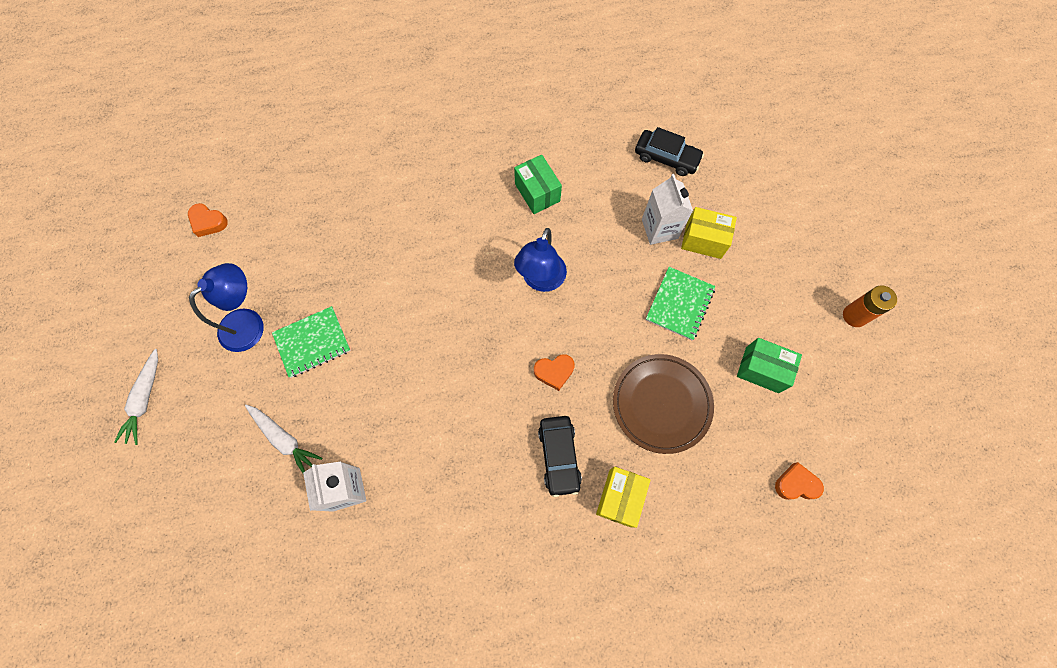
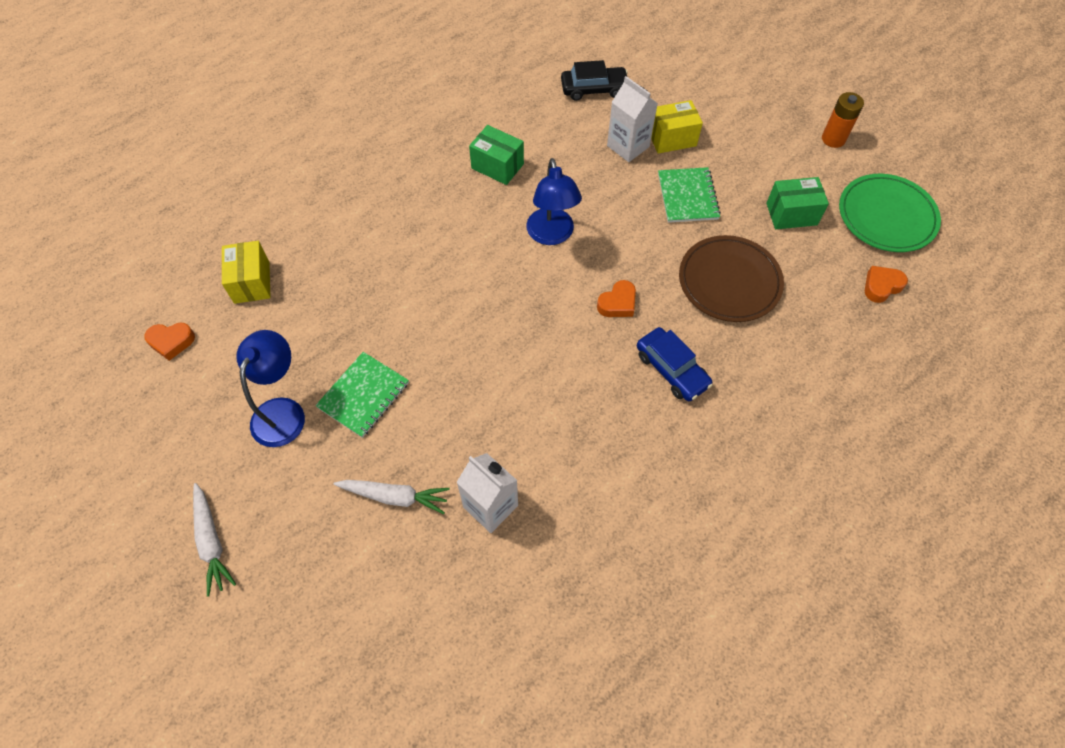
camera: 30 degrees left, 10 degrees down
black car [538,416,582,497] -> blue car [637,327,713,401]
yellow box [596,467,650,528] -> yellow box moved to [222,241,271,304]
none -> green plate [839,174,941,252]

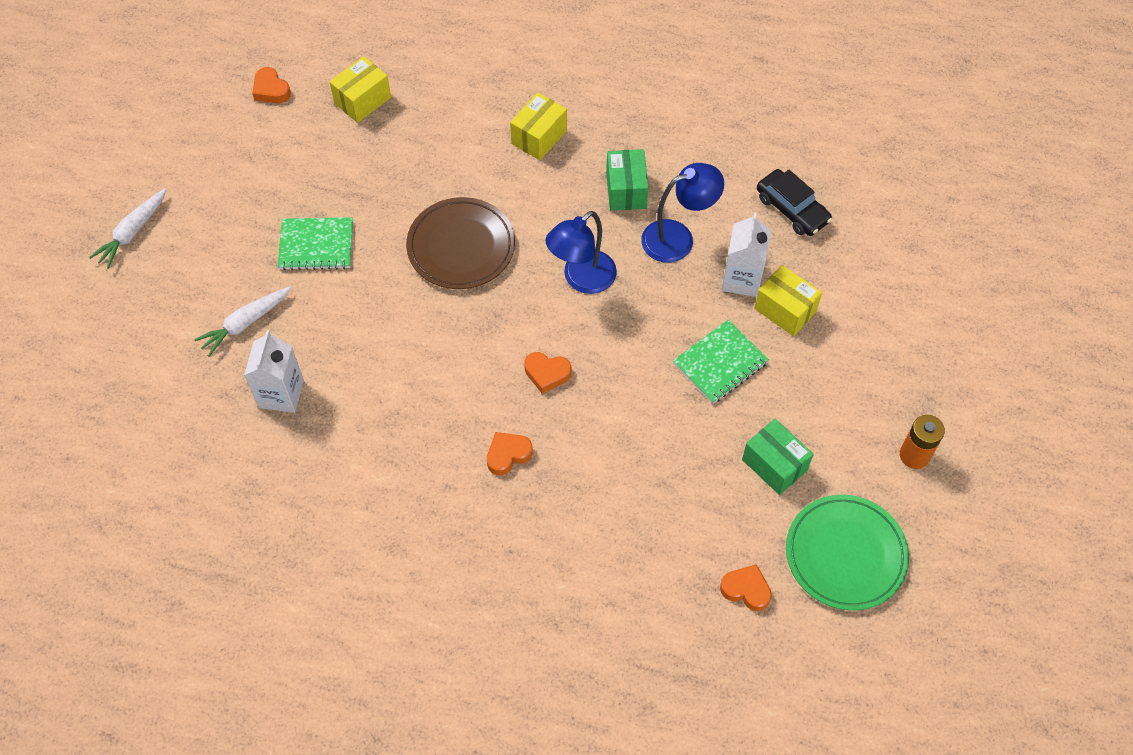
camera: 55 degrees right, 0 degrees up
blue lamp [236,330,305,447] -> blue lamp moved to [641,163,724,263]
white carrot [334,480,450,514] -> white carrot turned 75 degrees clockwise [194,286,291,357]
blue car [637,327,713,401] -> orange heart [487,432,533,475]
brown plate [679,235,784,322] -> brown plate moved to [406,197,515,289]
none -> yellow box [510,92,567,160]

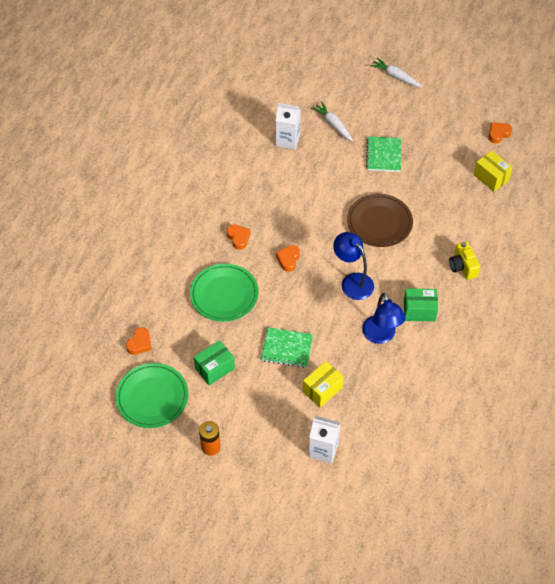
camera: 95 degrees right, 5 degrees down
yellow box [510,92,567,160] -> yellow camera [449,242,480,280]
green notebook [673,320,769,404] -> green notebook turned 45 degrees counterclockwise [261,327,313,368]
white carton [721,212,771,297] -> white carton moved to [308,416,341,464]
black car [757,169,832,236] -> none
none -> green plate [190,263,259,322]

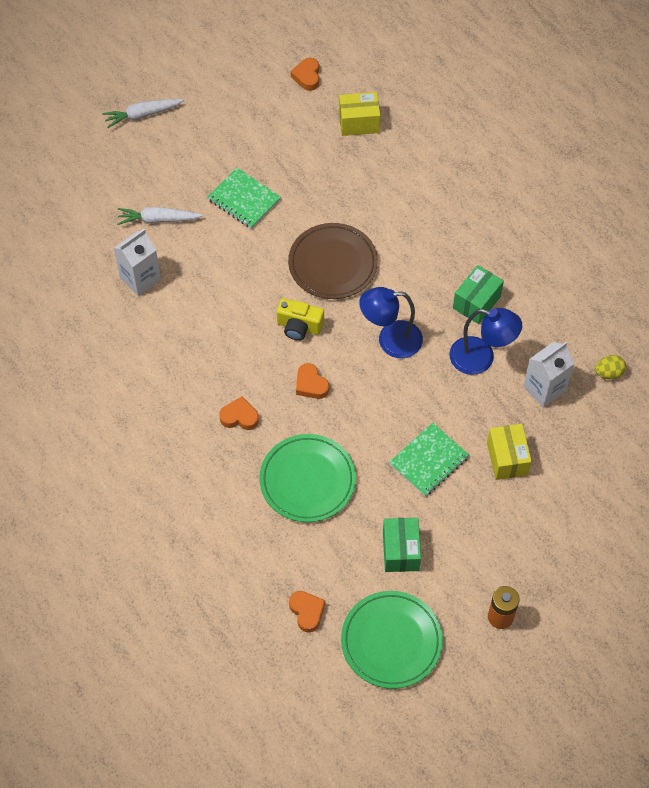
camera: 55 degrees left, 5 degrees up
white carton [308,416,341,464] -> white carton moved to [523,342,574,407]
yellow camera [449,242,480,280] -> yellow camera moved to [277,298,324,341]
none -> yellow egg [595,355,626,379]

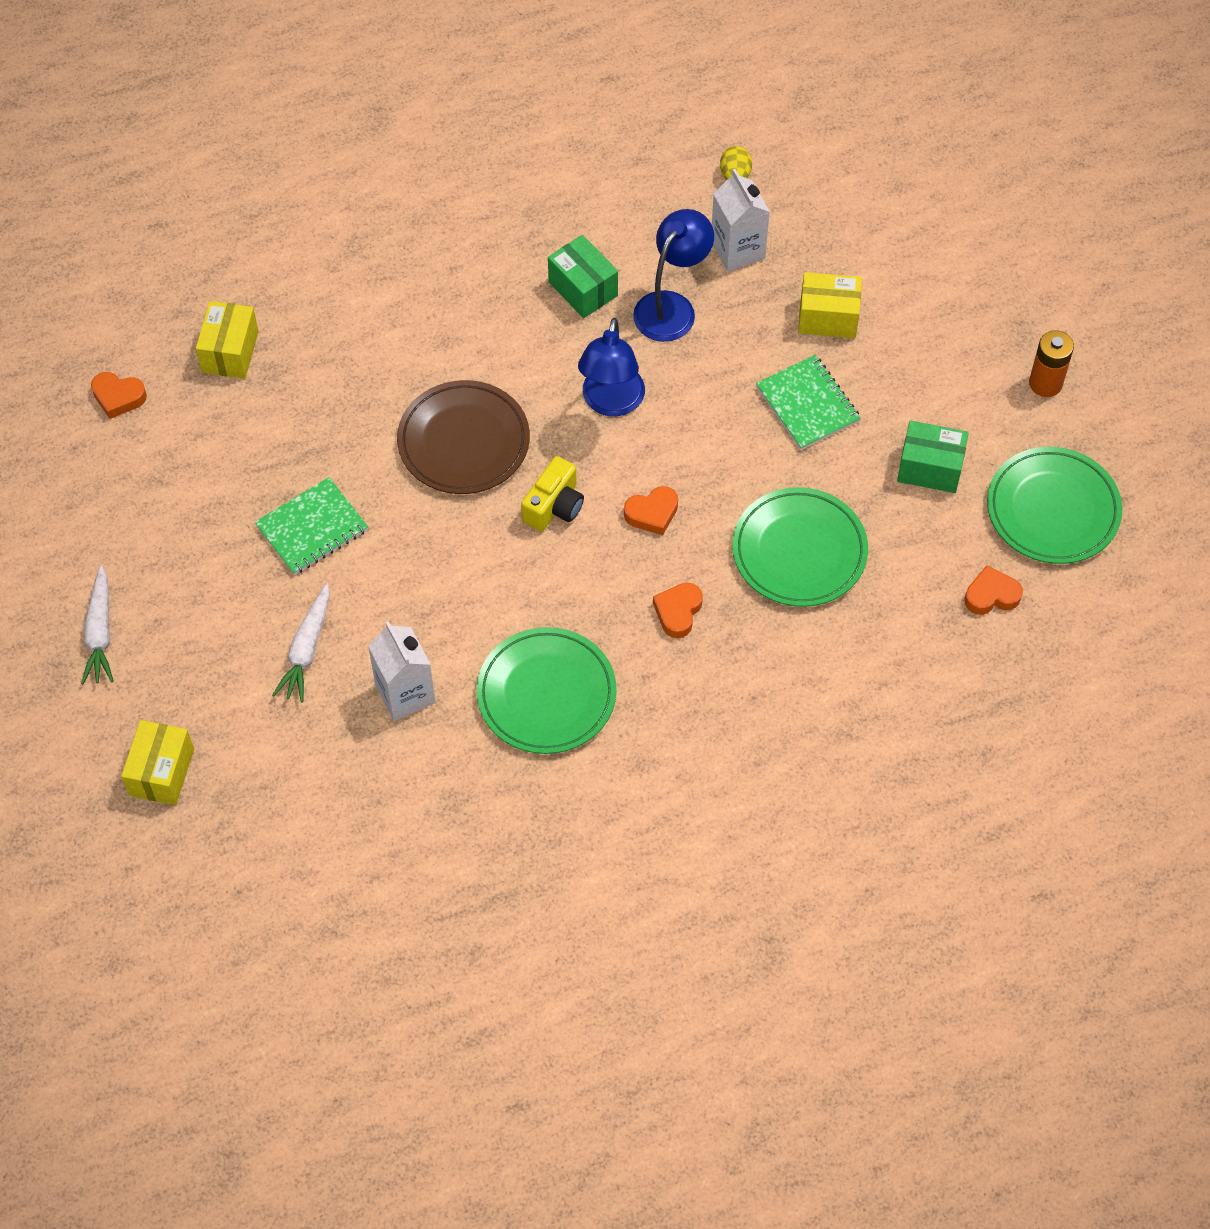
camera: 75 degrees left, 0 degrees up
none -> yellow box [121,720,194,805]
none -> green plate [476,627,617,754]

